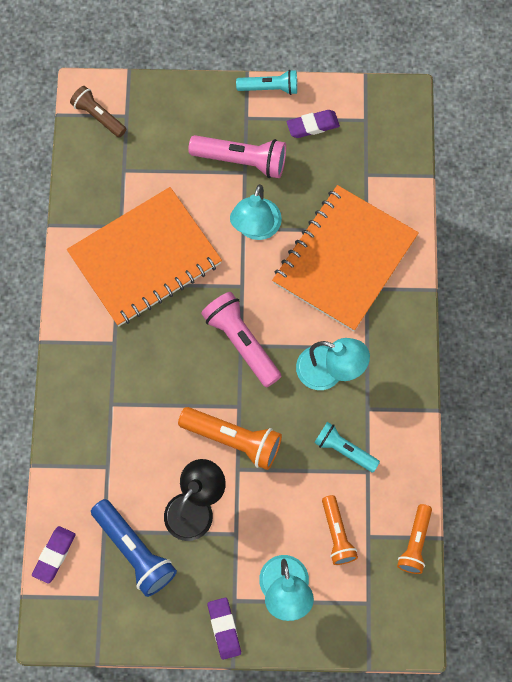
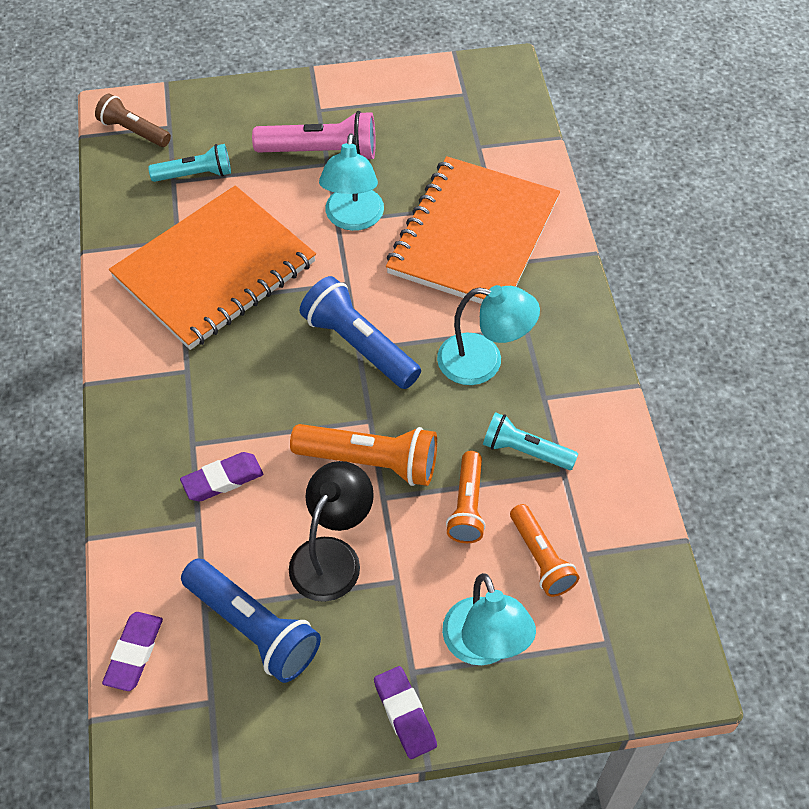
camera: 10 degrees left, 15 degrees down
pink flashlight [201,292,282,387] -> blue flashlight [299,276,421,389]
turquoise flashlight [236,70,297,95] -> turquoise flashlight moved to [148,144,231,182]
purple eraser [287,110,340,138] -> purple eraser moved to [180,452,263,501]
orange flashlight [397,504,432,574] -> orange flashlight moved to [446,451,486,543]

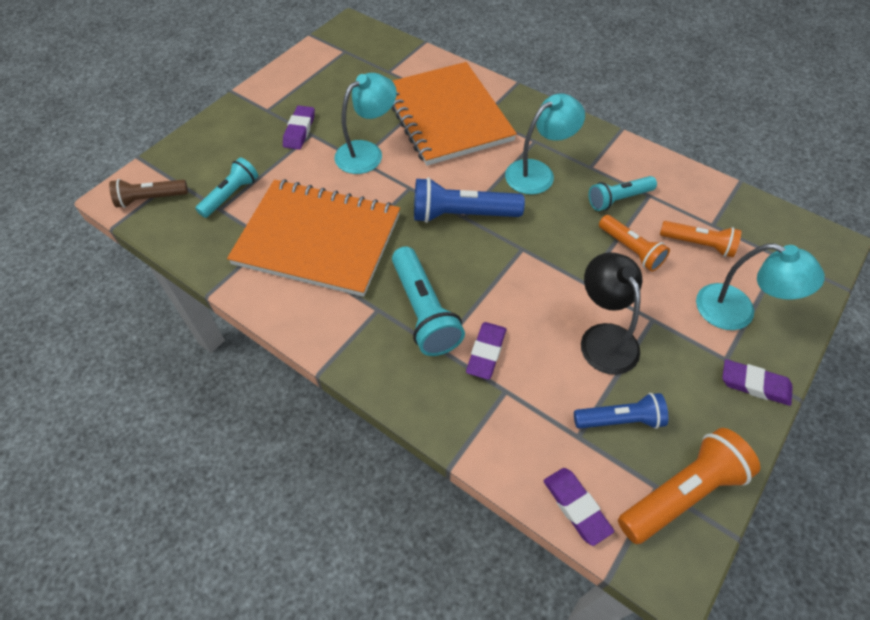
camera: 45 degrees left, 0 degrees up
orange notebook [109,185,316,350] -> orange notebook turned 75 degrees counterclockwise [227,179,400,297]
blue flashlight [181,559,321,683] -> blue flashlight [574,393,668,429], size x0.65
pink flashlight [252,111,376,159] -> purple eraser [283,106,315,150]
orange flashlight [290,424,437,486] -> orange flashlight moved to [618,428,761,544]
turquoise lamp [319,133,384,231] -> turquoise lamp turned 90 degrees counterclockwise [335,73,397,174]
none -> turquoise flashlight [392,246,465,356]

